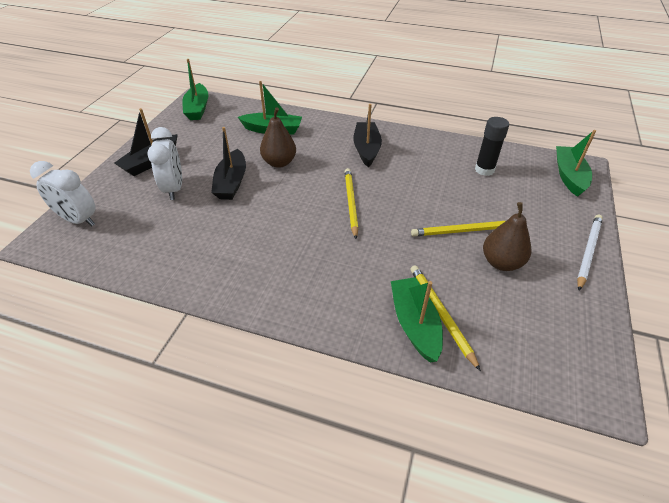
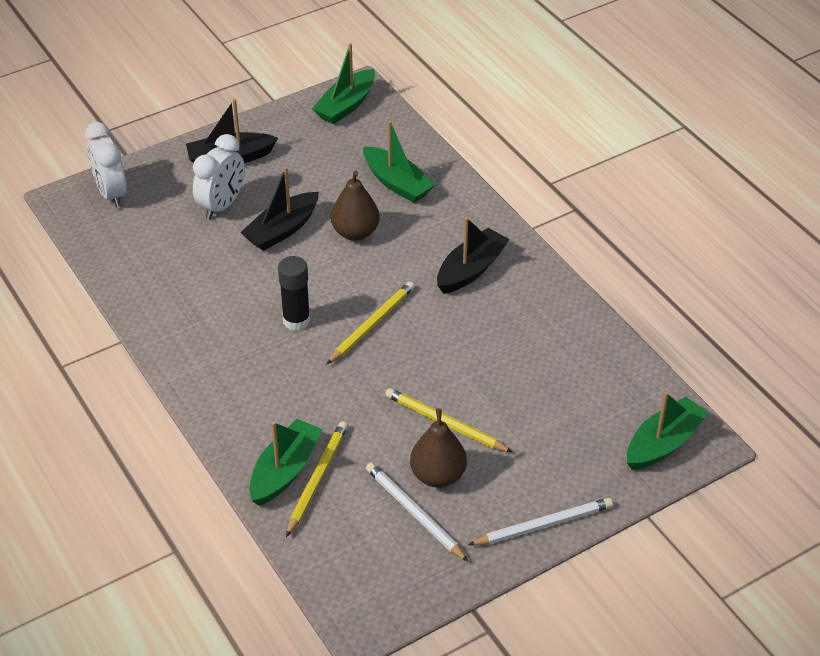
camera: 40 degrees right, 0 degrees up
black glue stick [475,117,509,176] -> black glue stick moved to [278,256,311,331]
none -> white pencil [366,462,468,562]

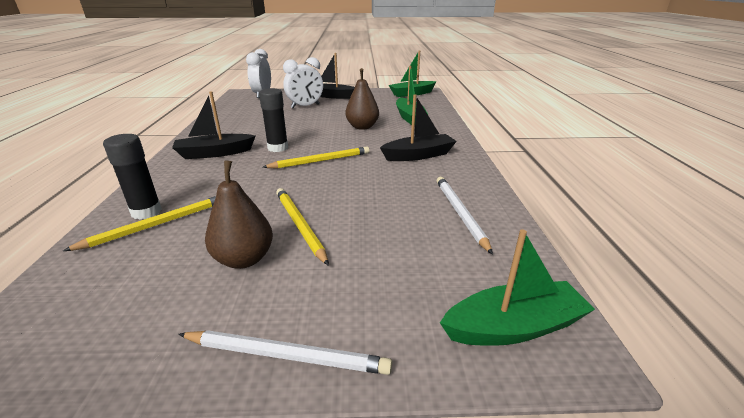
camera: 30 degrees right, 15 degrees down
black boat [240,167,319,251] -> black boat moved to [172,91,256,159]
green boat [249,419,323,506] -> black glue stick [103,134,162,220]
white pencil [366,462,468,562] -> white pencil moved to [436,177,493,255]

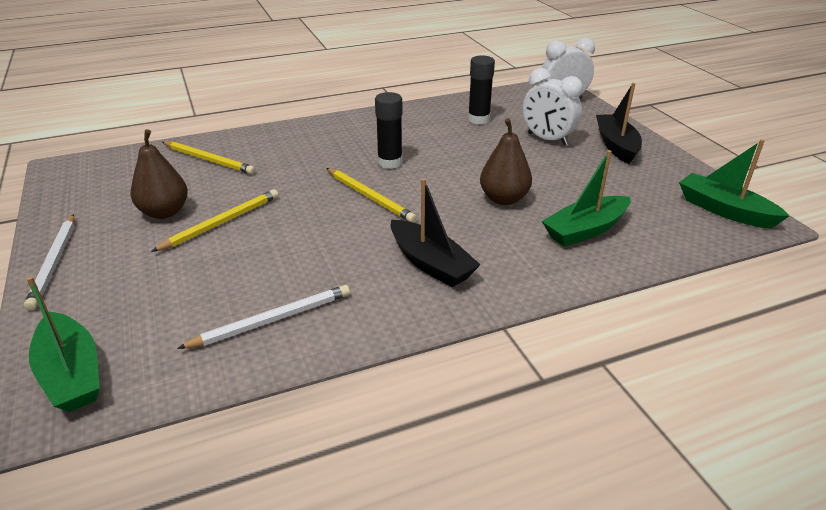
camera: 70 degrees right, 5 degrees up
black glue stick [103,134,162,220] -> black glue stick moved to [468,55,495,124]
black boat [172,91,256,159] -> none

